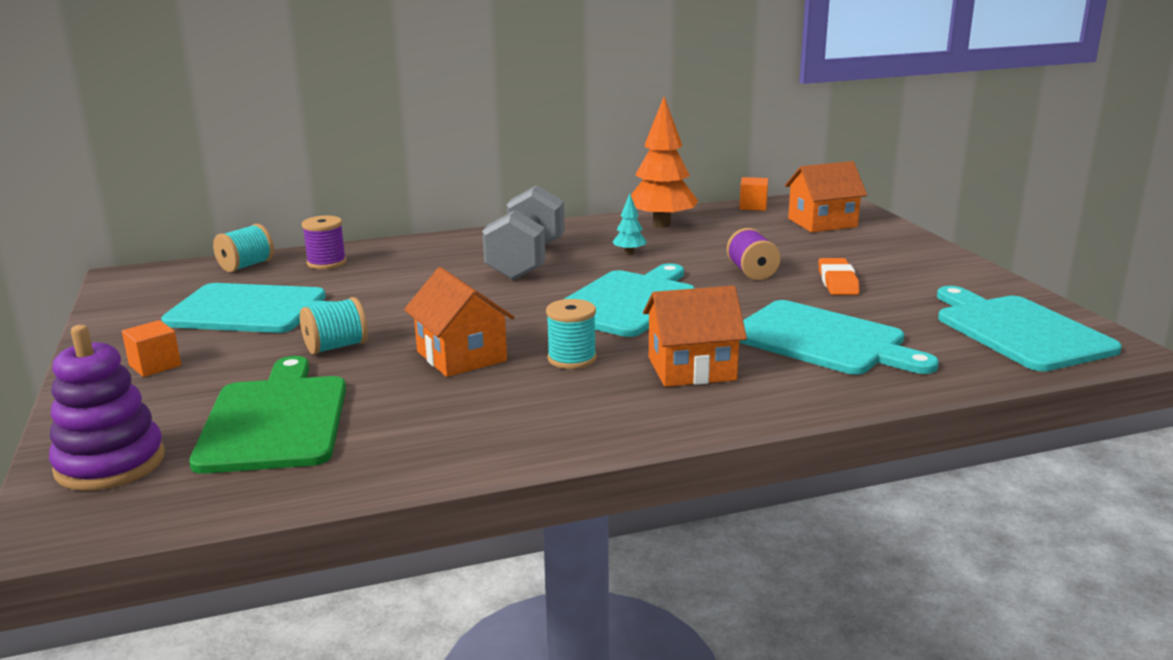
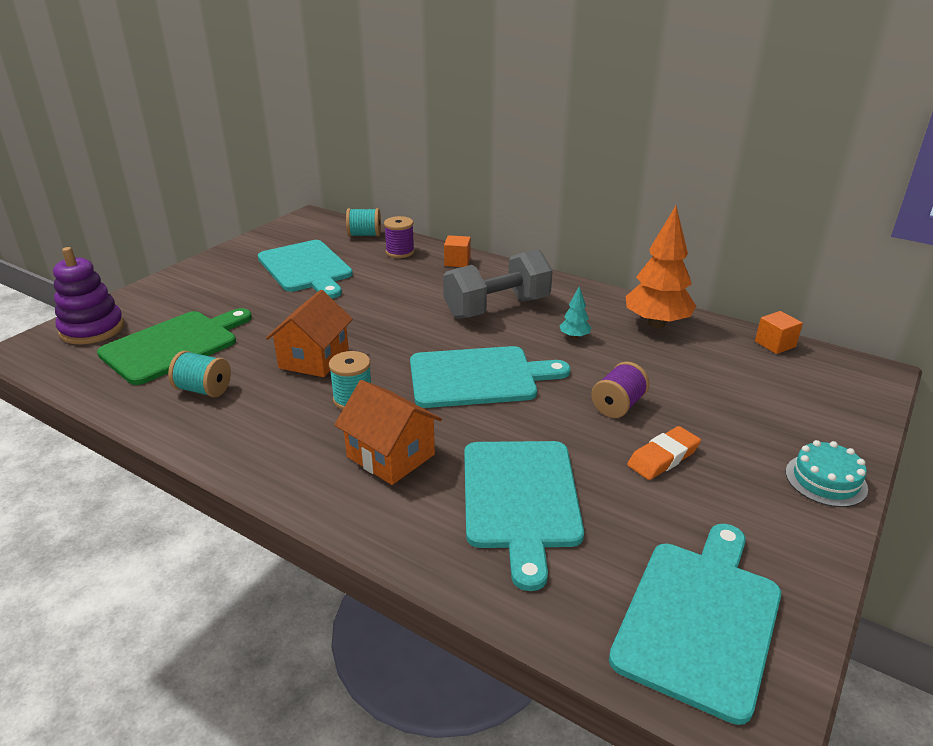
camera: 50 degrees right, 10 degrees up
orange cube [122,320,181,377] -> orange cube moved to [444,235,471,267]
turquoise spool [300,297,368,355] -> turquoise spool moved to [168,351,231,397]
orange house [785,161,867,232] -> none
none -> turquoise cake [786,440,868,507]

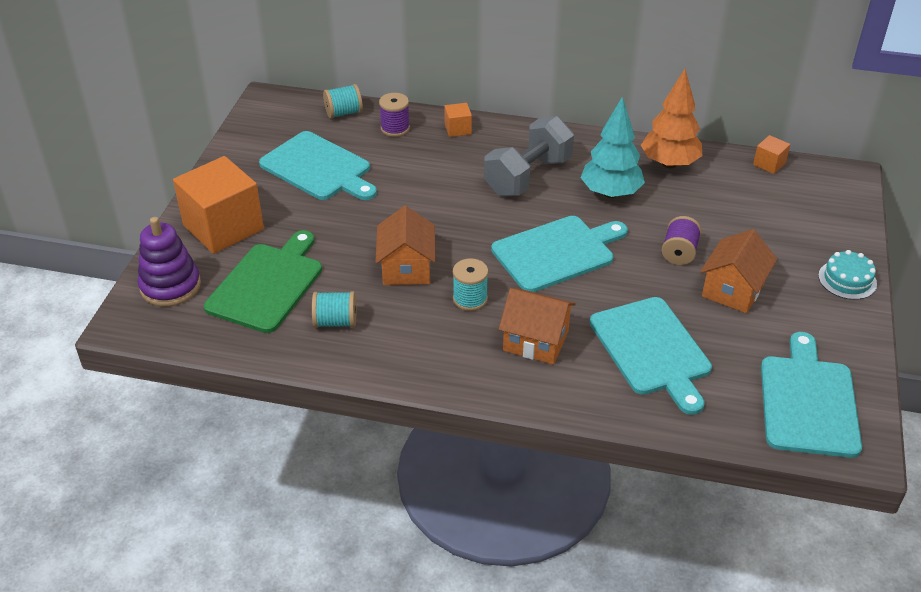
camera: 20 degrees left, 10 degrees up
turquoise tree [560,286,591,339] -> turquoise tree [580,97,645,198], size x2.23
orange eraser [627,426,701,480] -> orange house [700,229,777,313]
none -> orange cube [173,156,264,254]

